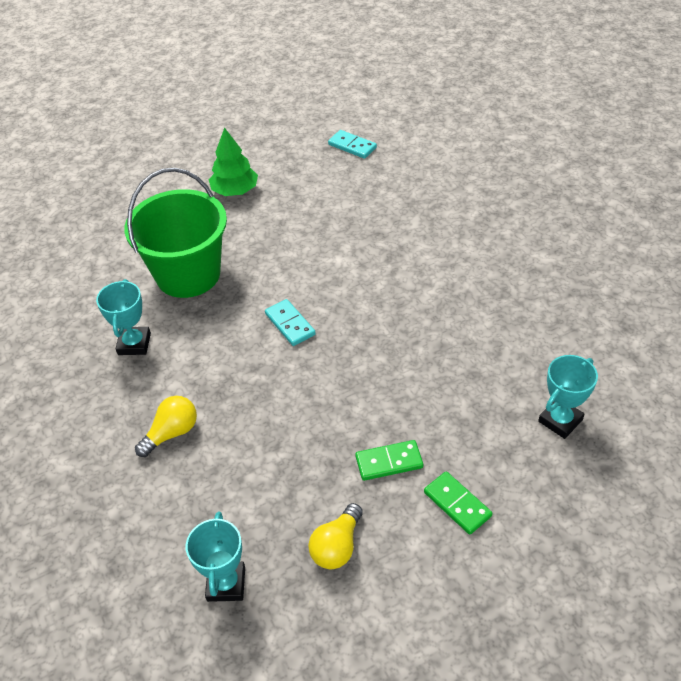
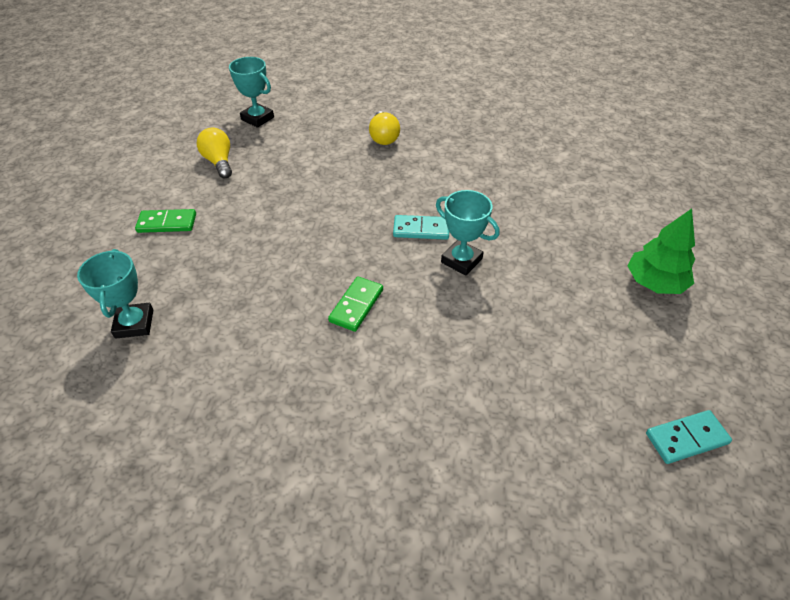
camera: 125 degrees right, 0 degrees up
turquoise trophy [96,279,151,355] -> turquoise trophy moved to [436,190,500,276]
green bucket [124,168,227,298] -> none
green domino [355,440,423,481] -> green domino moved to [328,276,383,332]

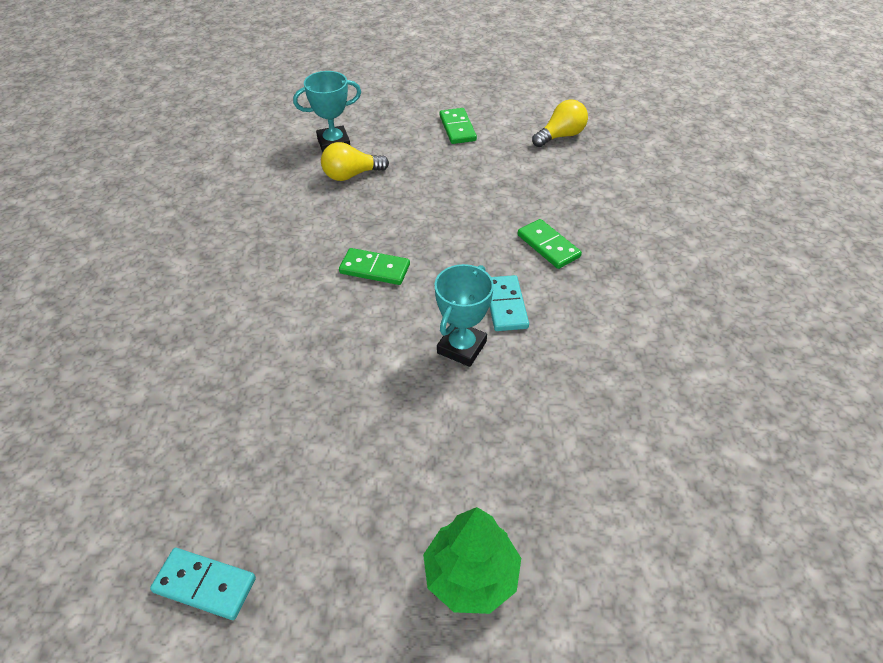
camera: 80 degrees right, 0 degrees up
turquoise trophy [229,57,274,128] -> none
yellow light bulb [369,111,400,145] -> yellow light bulb moved to [321,142,389,181]
turquoise domino [646,410,732,464] -> turquoise domino turned 45 degrees counterclockwise [150,548,256,620]
none -> green domino [517,219,582,269]

